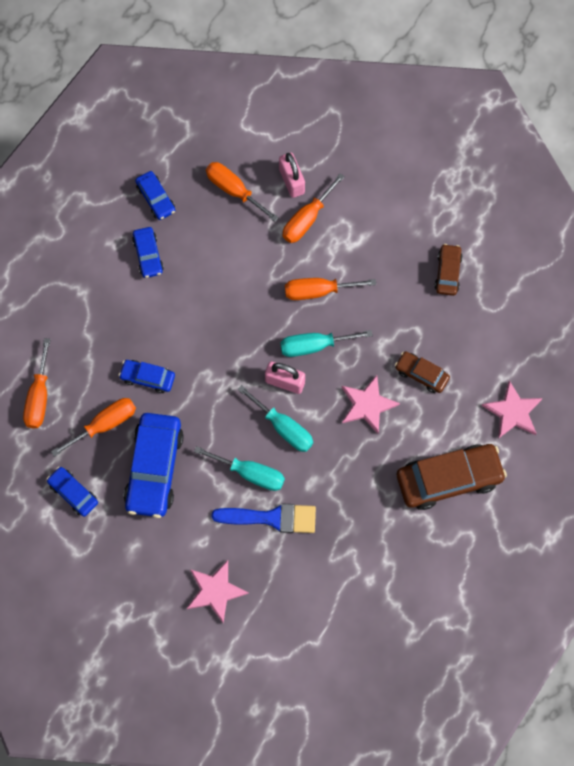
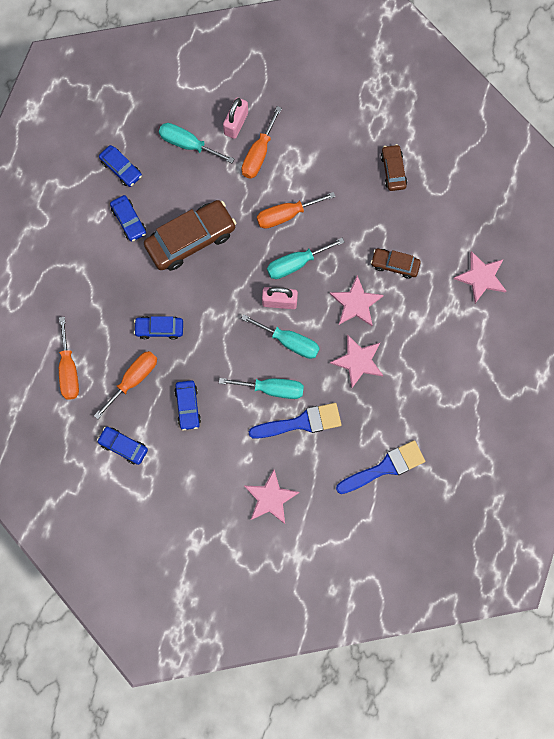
camera: 15 degrees left, 5 degrees up
blue car [124,413,184,518] -> blue car [174,380,201,430], size x0.53
orange screwdriver [206,162,279,222] -> turquoise screwdriver [159,123,234,163]
pink padlock [279,153,305,198] -> pink padlock turned 60 degrees clockwise [223,98,248,139]
brown car [397,444,507,510] -> brown car moved to [144,200,236,271]
none -> pink star [330,335,383,388]
none -> blue brush [336,440,425,494]

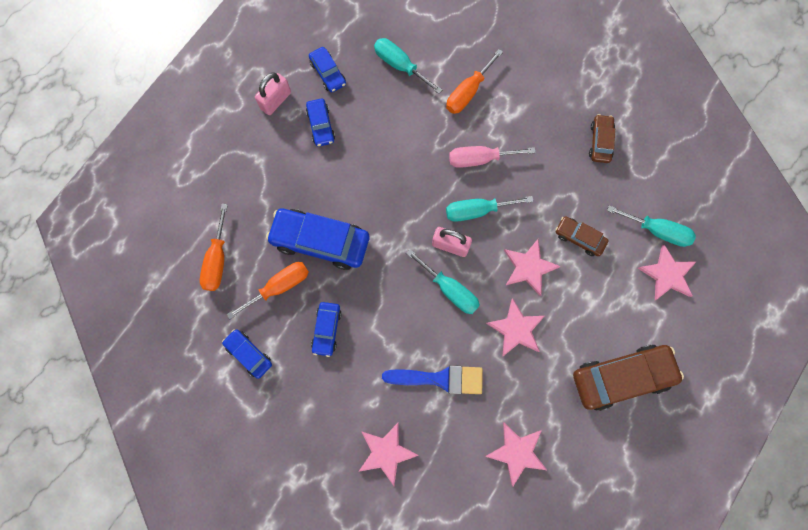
camera: 15 degrees right, 0 degrees up
blue car [134,316,183,340] -> blue car [266,208,369,270], size x1.89
brown car [144,200,236,271] -> brown car moved to [573,345,684,411]
turquoise screwdriver [219,378,304,399] -> turquoise screwdriver moved to [607,206,696,247]
pink padlock [223,98,248,139] -> pink padlock moved to [255,72,291,115]
orange screwdriver [257,192,336,229] -> pink screwdriver [449,146,536,168]
blue brush [336,440,425,494] -> pink star [486,422,547,487]

